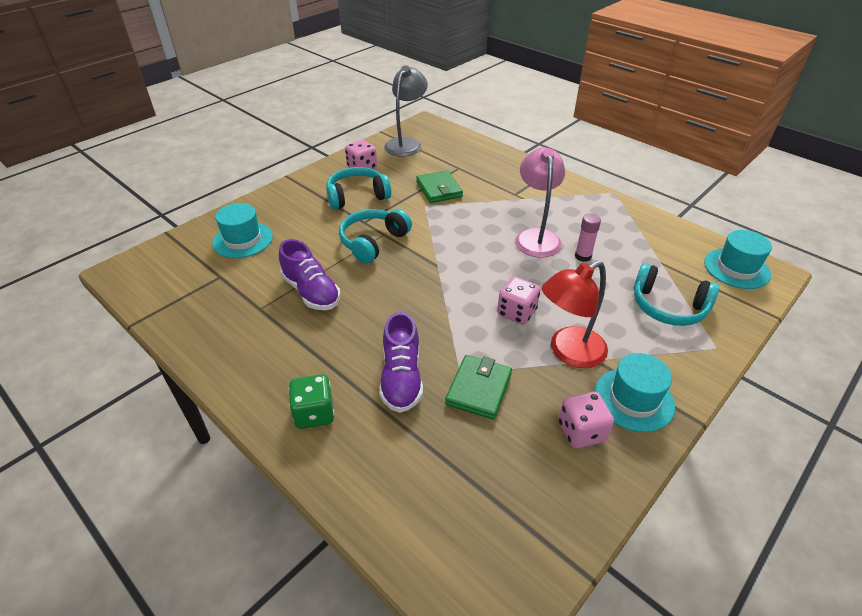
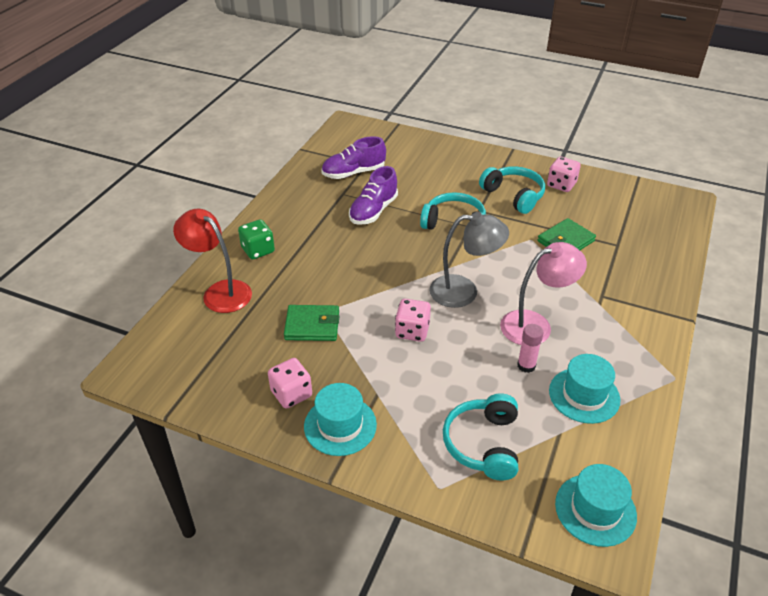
camera: 70 degrees right, 0 degrees up
turquoise hat [212,203,273,258] -> turquoise hat moved to [549,354,621,424]
purple shoe [379,312,423,413] -> purple shoe moved to [321,136,386,179]
grey lamp [384,66,428,157] -> grey lamp moved to [429,212,509,308]
red lamp [542,261,608,368] -> red lamp moved to [173,209,252,313]

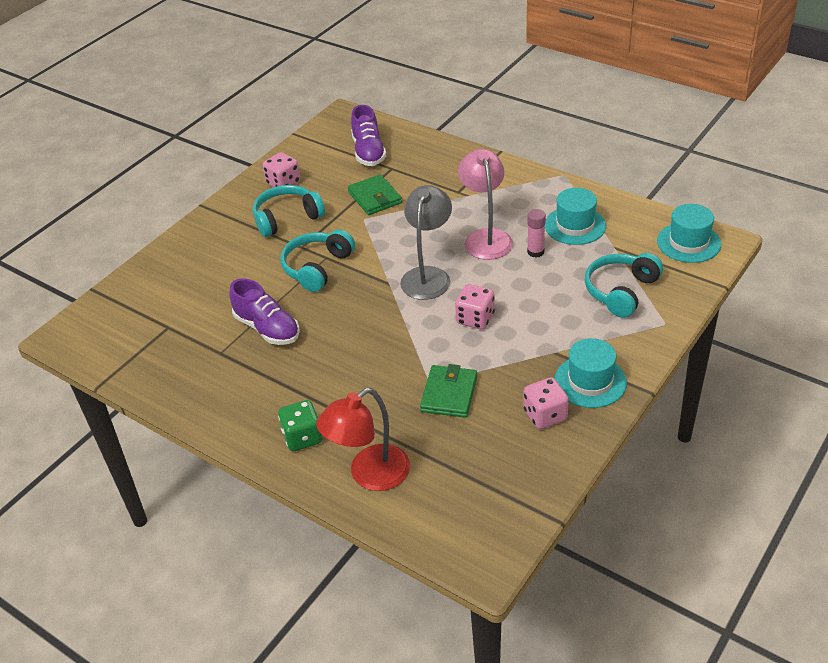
camera: 75 degrees left, 0 degrees up
purple shoe [321,136,386,179] -> purple shoe moved to [351,105,386,166]
turquoise headphones [443,394,518,480] -> turquoise headphones turned 105 degrees clockwise [585,253,663,318]

